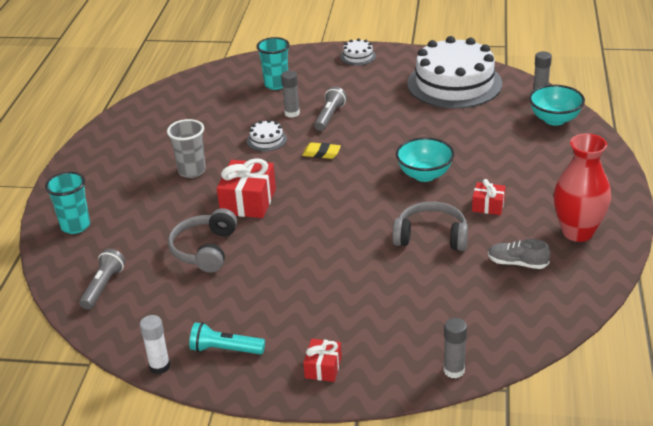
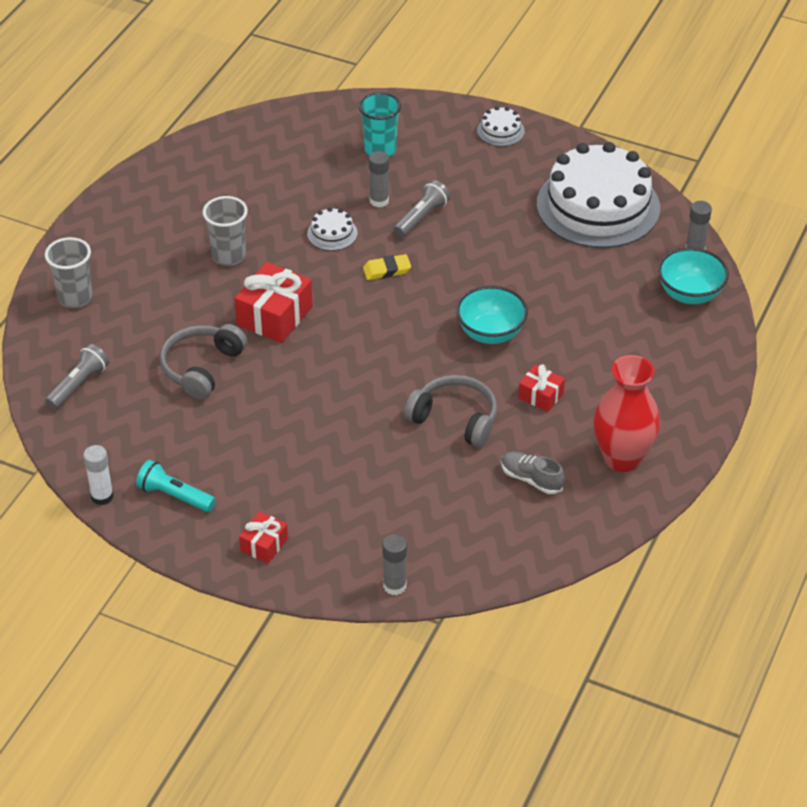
camera: 15 degrees right, 10 degrees up
turquoise cup [45,172,90,234] -> grey cup [45,237,92,308]
yellow eraser [302,142,341,159] -> yellow eraser turned 45 degrees counterclockwise [363,254,411,280]

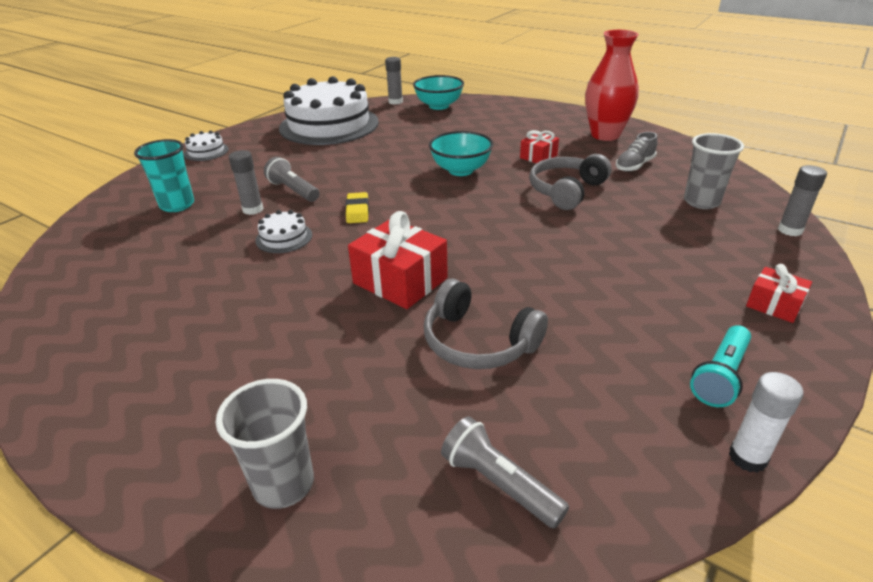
camera: 80 degrees left, 10 degrees down
grey cup [203,196,248,266] -> grey cup moved to [684,133,744,209]

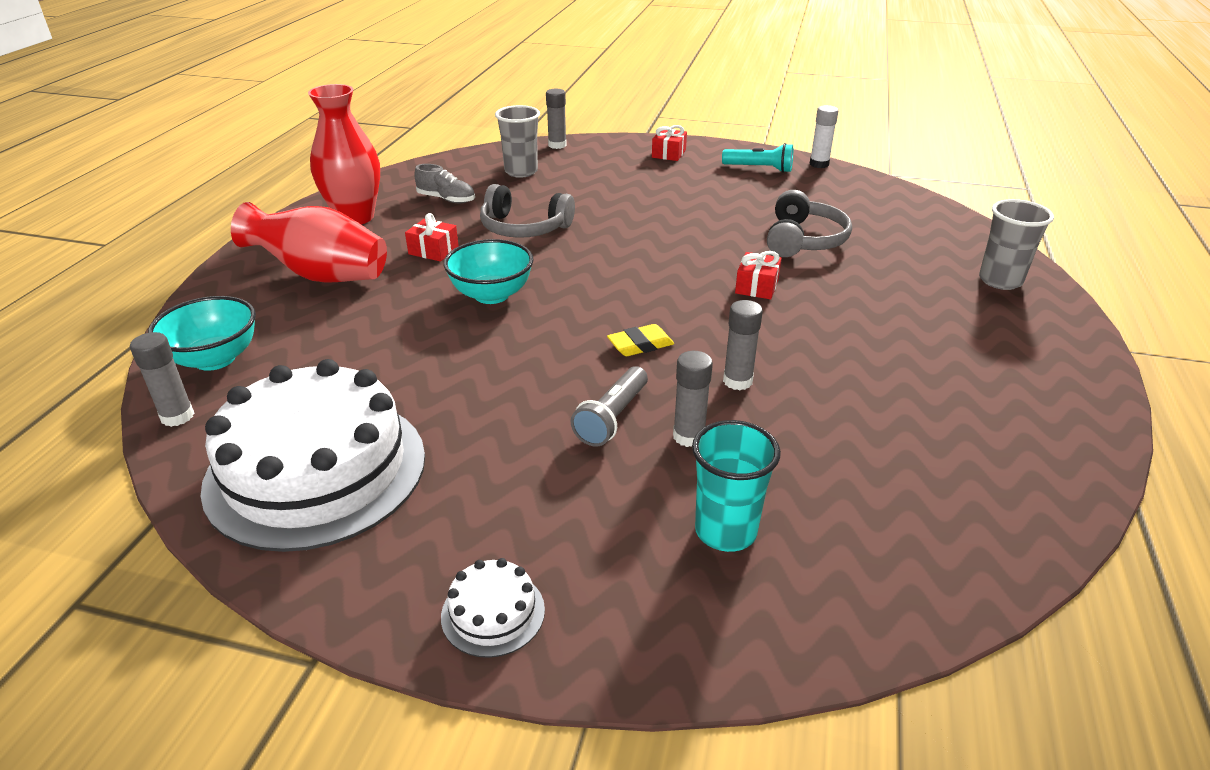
camera: 110 degrees left, 0 degrees up
white cake [256,210,312,253] -> grey glue stick [723,300,763,390]
red gift [348,211,448,309] -> red gift [735,251,782,299], size x0.56
grey flashlight [441,416,569,529] -> none
none -> red vase [231,202,387,283]

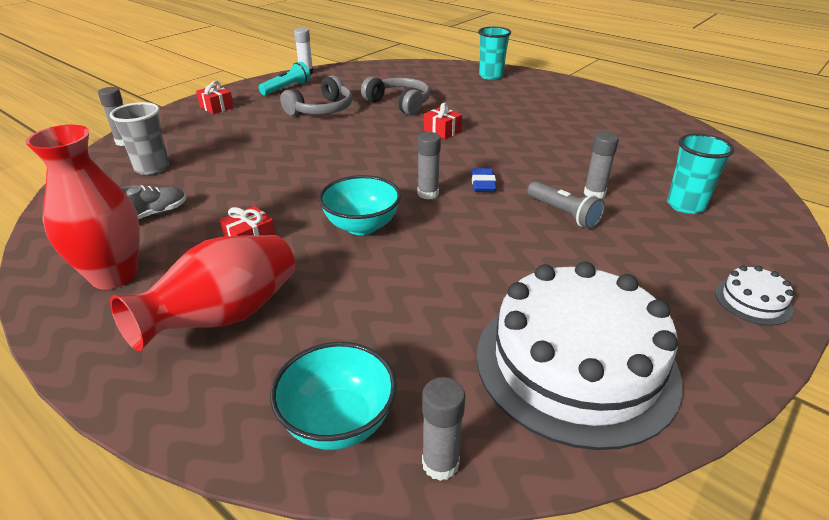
camera: 65 degrees left, 0 degrees up
grey headphones [480,184,575,238] -> grey headphones moved to [280,75,352,116]
yellow eraser [607,324,674,356] -> blue eraser [471,168,496,192]
grey glue stick [723,300,763,390] -> grey glue stick moved to [417,132,441,199]
grey cup [979,199,1054,290] -> turquoise cup [478,27,511,80]

